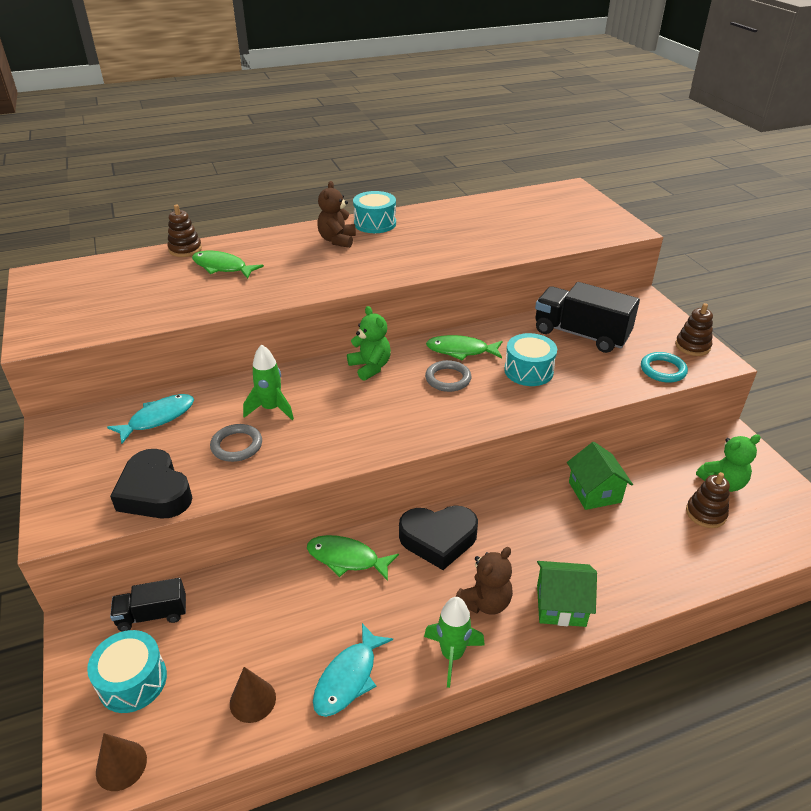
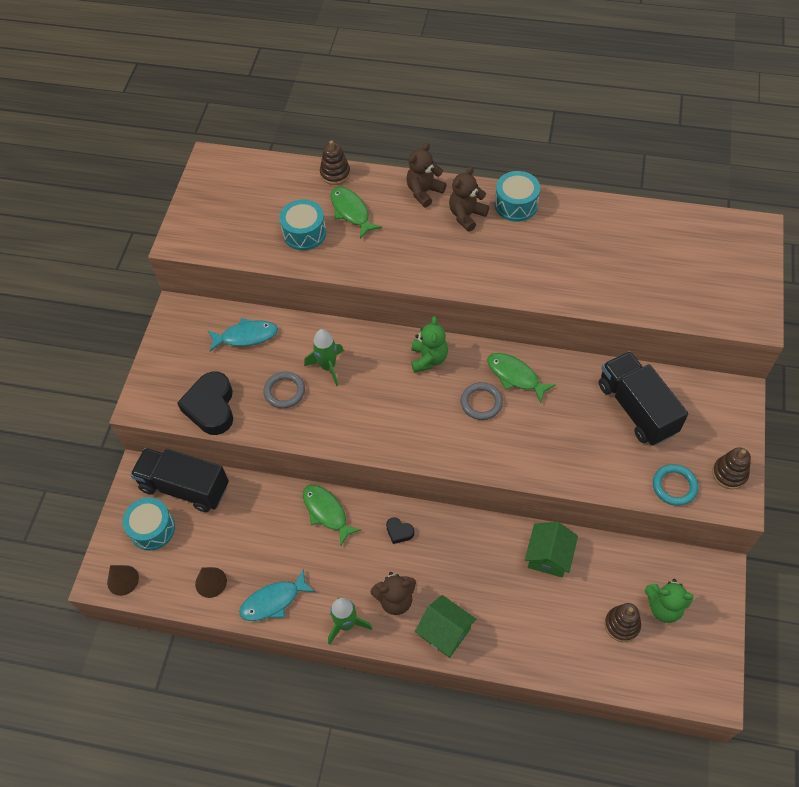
camera: 35 degrees right, 20 degrees up
black truck [110,578,186,631] -> black truck [130,448,229,512], size x1.79
black heart [399,505,478,570] -> black heart [386,517,414,544], size x0.45
turquoise drum [504,333,557,386] -> turquoise drum moved to [279,199,326,251]
none -> brown teddy bear [407,143,447,207]

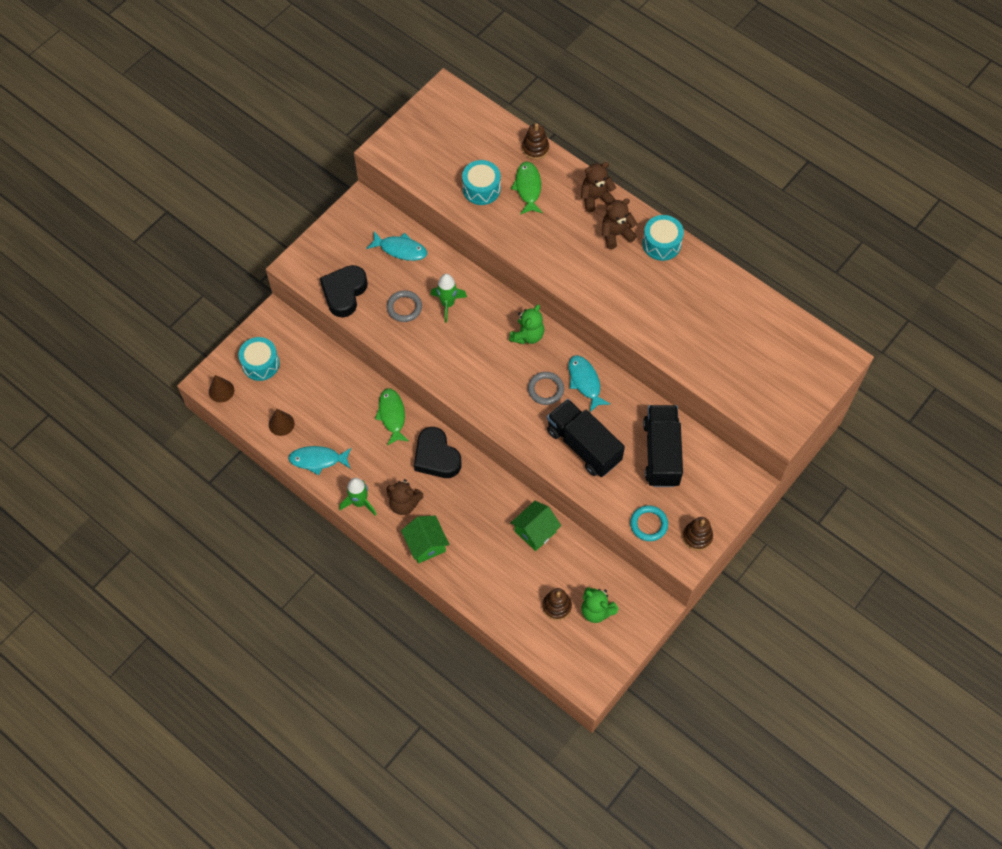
camera: 25 degrees right, 5 degrees up
black truck [130,448,229,512] -> black truck moved to [547,399,625,477]
black heart [386,517,414,544] -> black heart [414,427,462,478], size x2.20
green fish [487,353,556,403] -> turquoise fish [569,355,610,412]

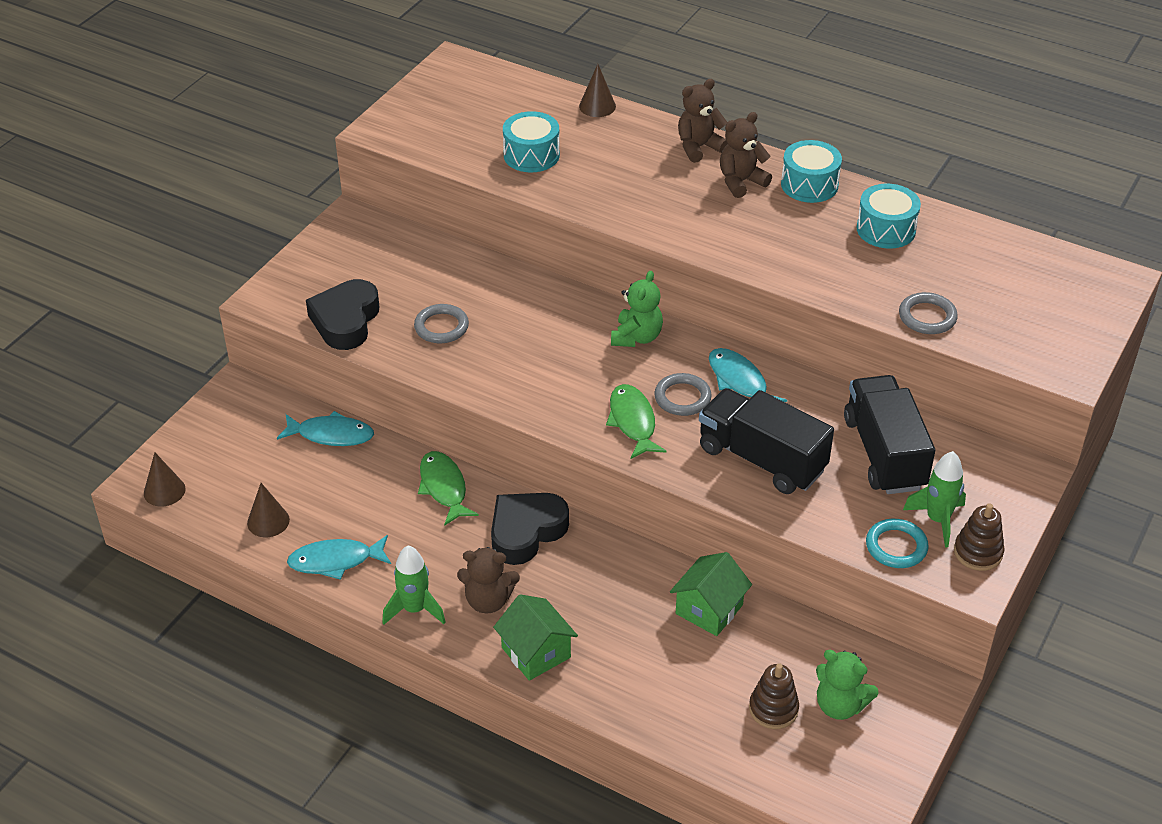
camera: 10 degrees left, 20 degrees down
turquoise drum [239,337,280,381] -> turquoise drum moved to [857,184,921,249]
turquoise fish [366,231,427,261] -> turquoise fish moved to [277,411,374,446]
black heart [414,427,462,478] -> black heart turned 90 degrees clockwise [491,493,569,565]
green rocket [431,274,467,323] -> green rocket moved to [903,451,966,548]
green fish [511,162,543,215] -> green fish moved to [606,384,667,459]
brown stacking toy [522,123,549,160] -> brown cone [579,64,616,117]
none -> grey ring [899,292,958,334]

